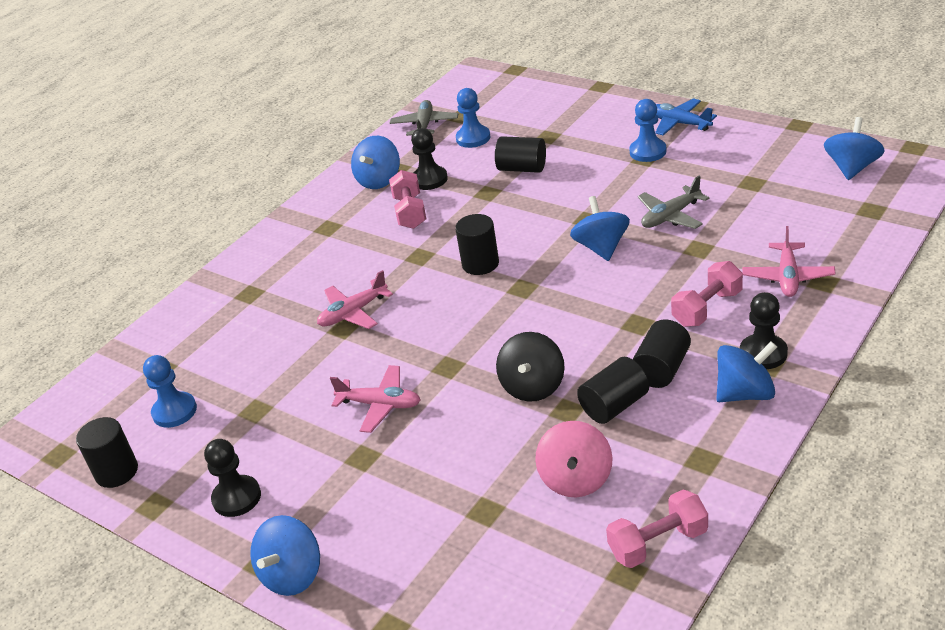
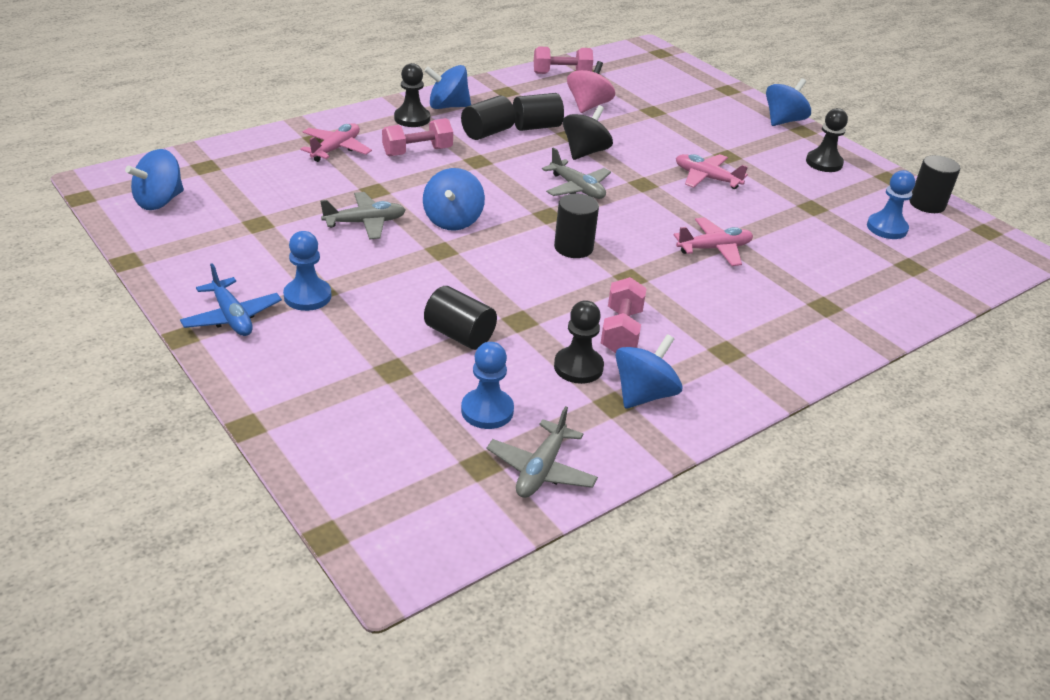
camera: 170 degrees left, 0 degrees up
none -> grey plane [542,147,611,199]

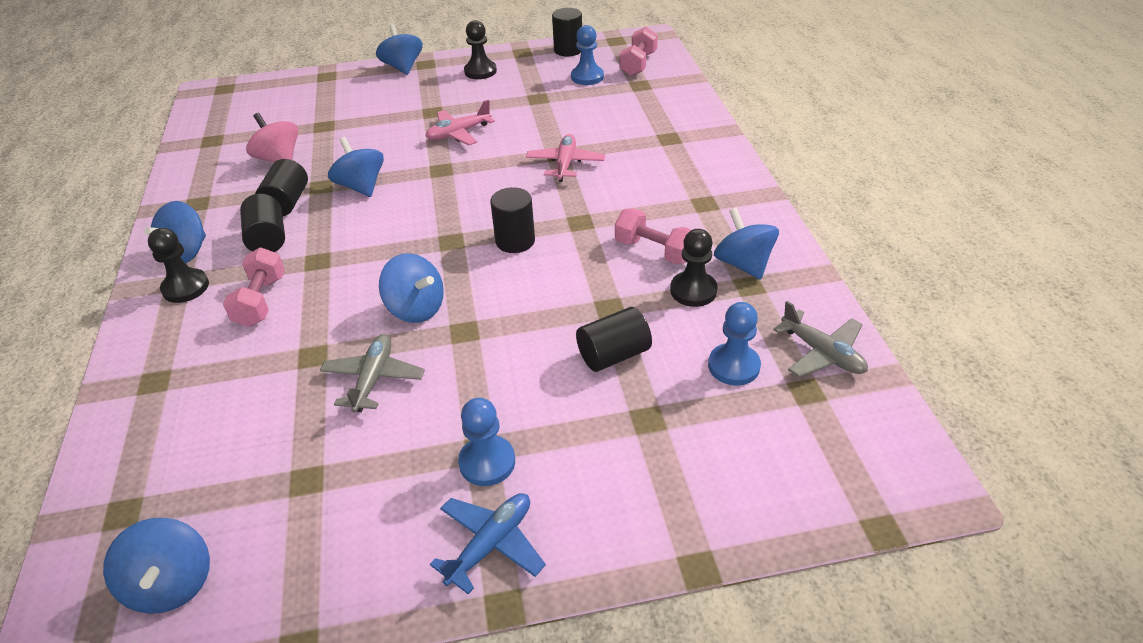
camera: 60 degrees left, 5 degrees up
blue plane [180,263,282,336] -> blue plane turned 45 degrees counterclockwise [430,493,546,594]
pink plane [301,123,372,162] -> none
pink dumbbell [534,47,593,74] -> pink dumbbell moved to [619,27,658,76]
grey plane [542,147,611,199] -> none
black spinning top [563,105,613,160] -> blue spinning top [328,137,384,197]

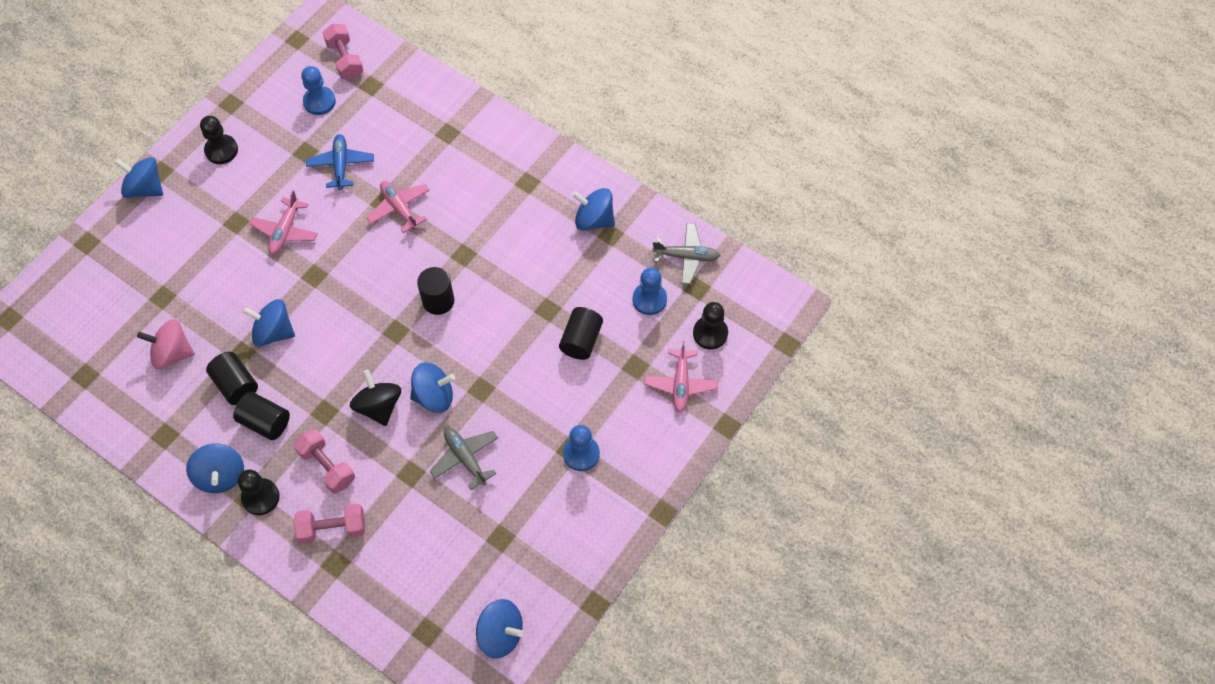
camera: 45 degrees left, 20 degrees up
blue plane [430,493,546,594] -> blue plane moved to [306,134,374,190]
black cylinder [552,8,582,57] -> none
pink dumbbell [615,208,691,264] -> pink dumbbell moved to [294,503,365,544]
black pawn [670,229,718,307] -> black pawn moved to [693,302,728,349]
none -> black spinning top [349,370,401,426]
none -> pink plane [644,340,718,412]

